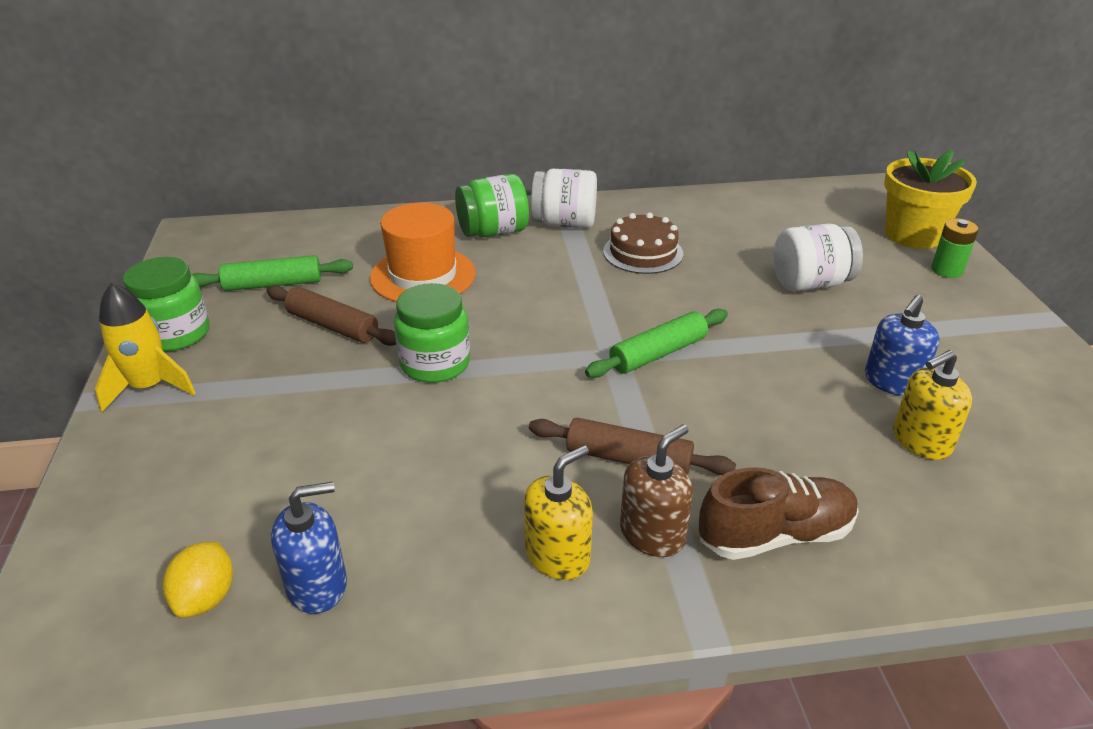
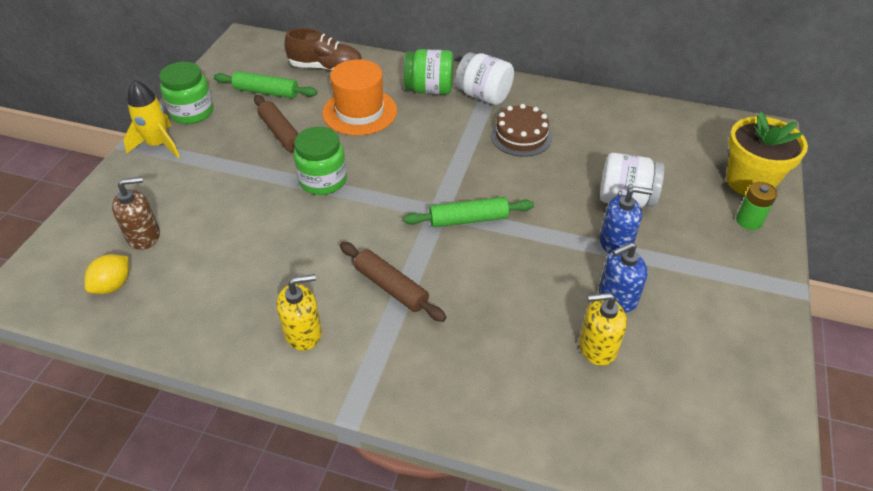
camera: 25 degrees right, 10 degrees up
blue soap dispenser [271,482,347,614] -> blue soap dispenser moved to [600,186,653,254]
brown soap dispenser [620,425,693,557] -> brown soap dispenser moved to [112,177,160,250]
brown shoe [699,467,859,560] -> brown shoe moved to [285,28,362,71]

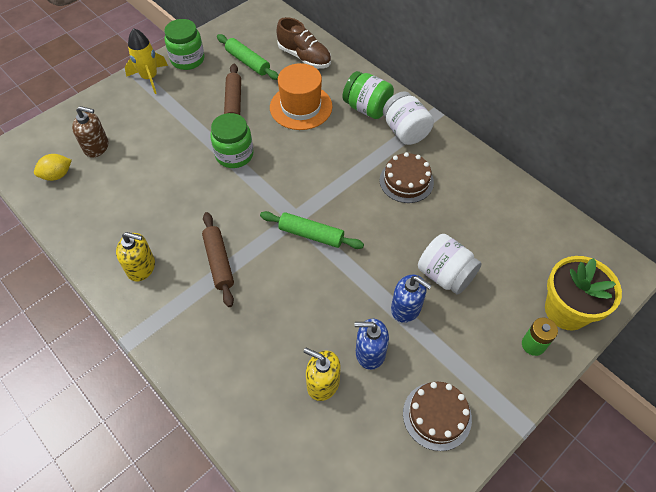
camera: 30 degrees right, 10 degrees up
none -> brown cake [403,382,472,451]

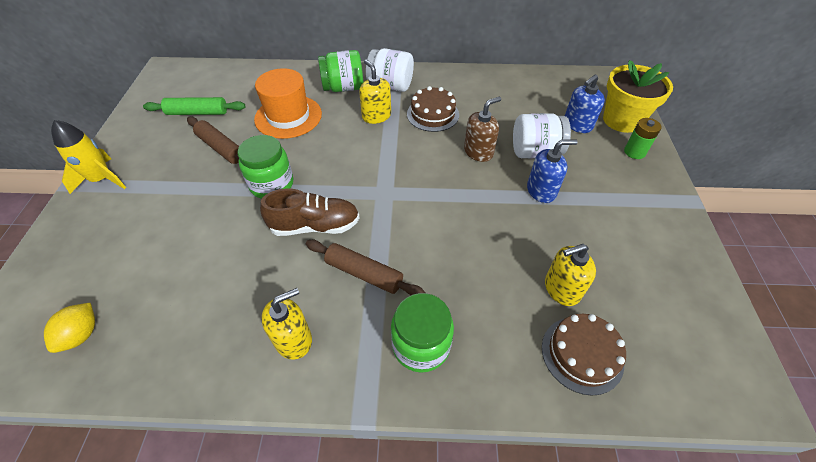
camera: 45 degrees left, 5 degrees down
brown soap dispenser [72,106,109,158] -> brown soap dispenser moved to [464,97,501,162]
green jar [164,19,205,70] -> green jar moved to [391,293,454,373]
green rolling pin [260,211,364,249] -> none
brown shoe [277,17,331,69] -> brown shoe moved to [260,189,360,236]
blue soap dispenser [355,319,389,370] -> blue soap dispenser moved to [565,75,605,133]
brown cake [403,382,472,451] -> brown cake moved to [542,314,626,395]
none -> yellow soap dispenser [359,59,391,124]

